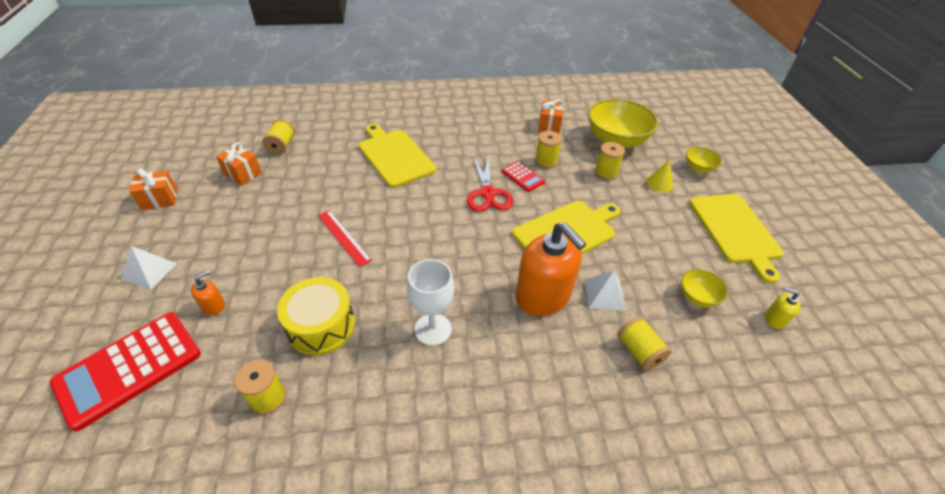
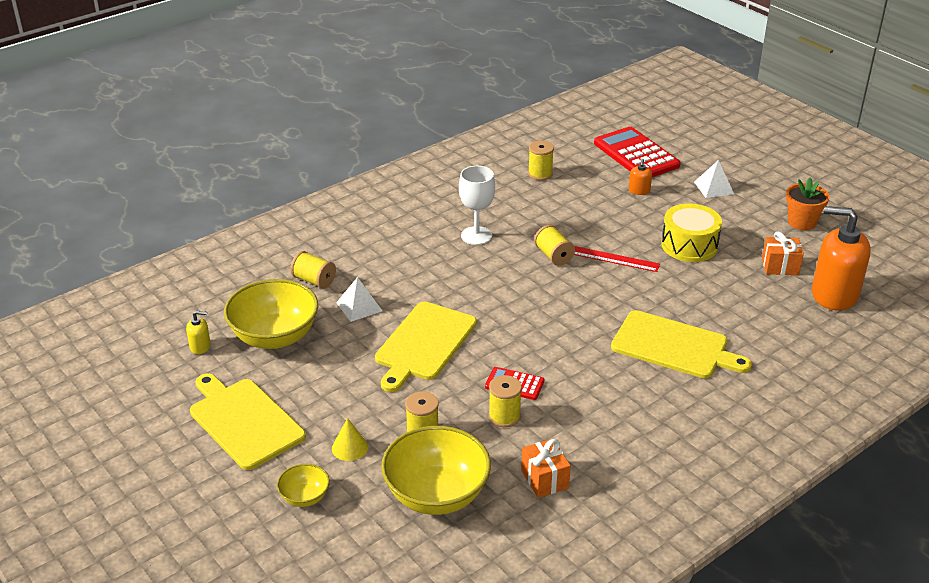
camera: 150 degrees right, 10 degrees down
red calculator [50,312,201,431] -> red calculator turned 45 degrees counterclockwise [594,127,681,177]
orange gift [129,168,178,210] -> orange flower pot [786,178,829,230]
yellow spool [262,119,295,155] -> yellow spool moved to [534,225,575,266]
yellow drum [277,277,355,356] -> yellow drum moved to [661,203,722,262]
red scissors [467,156,513,212] -> none
orange soap dispenser [516,222,586,316] -> orange soap dispenser moved to [812,206,871,311]
yellow bowl [681,269,728,308] -> yellow bowl [224,279,318,349], size x2.07

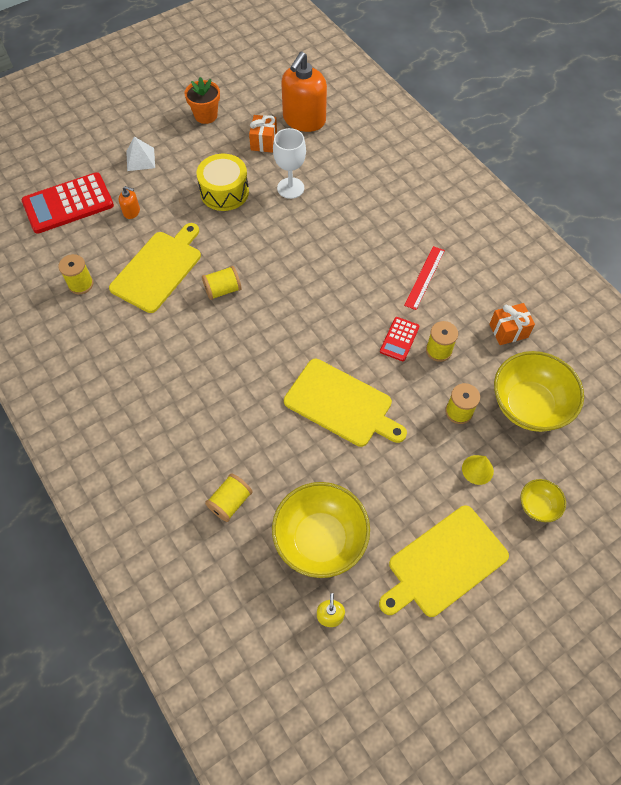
camera: 85 degrees left, 25 degrees up
white pyramid [336,277,382,322] -> none
white goblet [459,166,495,245] -> white goblet moved to [273,128,306,199]
red ruler [574,246,660,272] -> red ruler moved to [404,246,445,310]
yellow cutting board [611,310,752,378] -> yellow cutting board moved to [109,223,201,313]

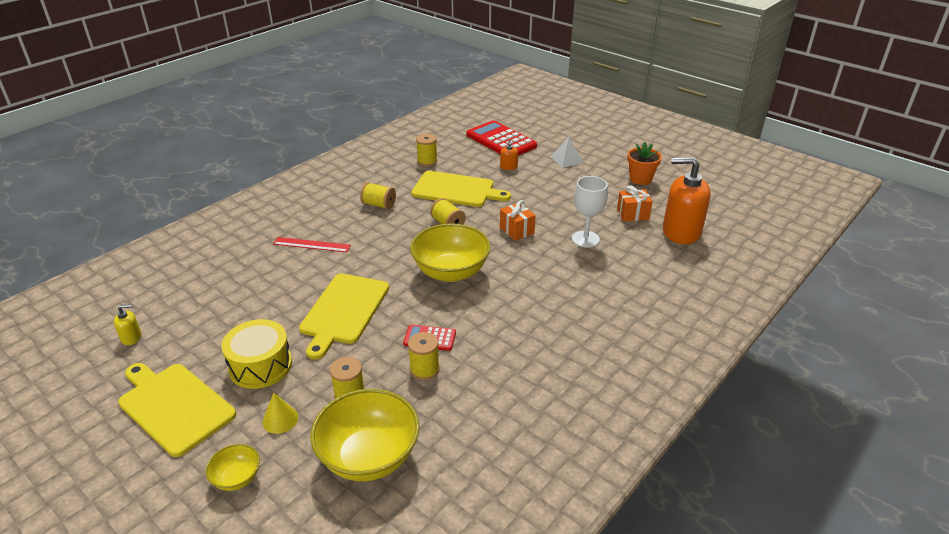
camera: 75 degrees right, 25 degrees down
yellow drum [196,154,249,211] -> yellow drum moved to [221,319,292,389]
yellow spool [205,473,253,522] -> yellow spool moved to [360,182,396,209]
yellow bowl [272,482,370,578] -> yellow bowl moved to [410,224,490,282]
red ruler [404,246,445,310] -> red ruler moved to [273,237,351,252]
orange gift [489,303,535,345] -> orange gift moved to [500,200,536,241]

